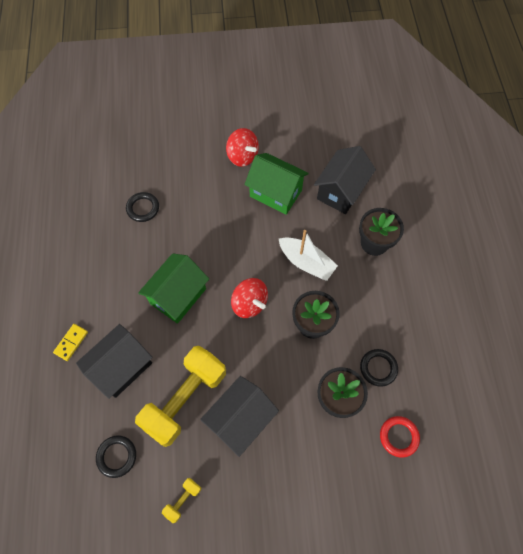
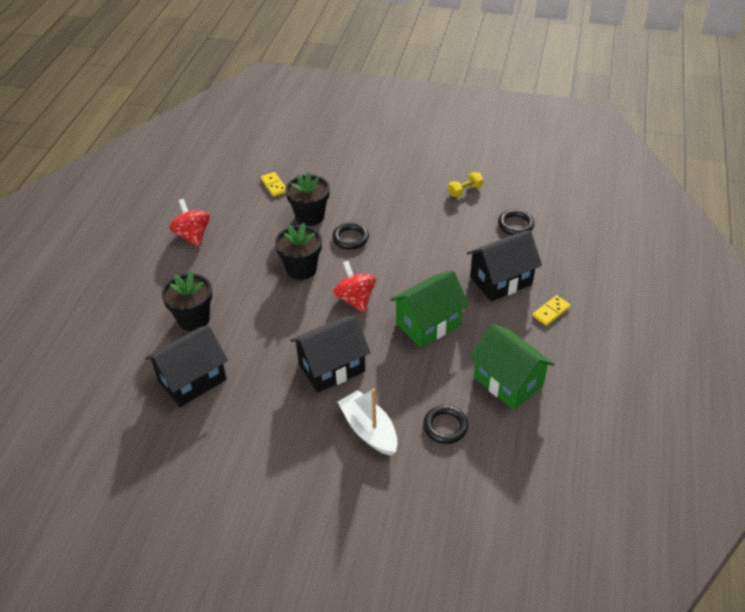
camera: 160 degrees left, 20 degrees down
yellow dumbbell [135,346,226,447] -> none
black house [200,376,279,457] -> black house moved to [290,315,371,393]
red spinning top [226,128,259,167] -> red spinning top moved to [169,199,210,247]
green house [244,153,309,215] -> green house moved to [469,324,554,410]
white boat [279,230,338,281] -> white boat moved to [338,388,398,456]
black ring [360,349,398,387] -> black ring moved to [332,222,369,250]
red ring [380,416,420,458] -> yellow domino [261,172,286,197]

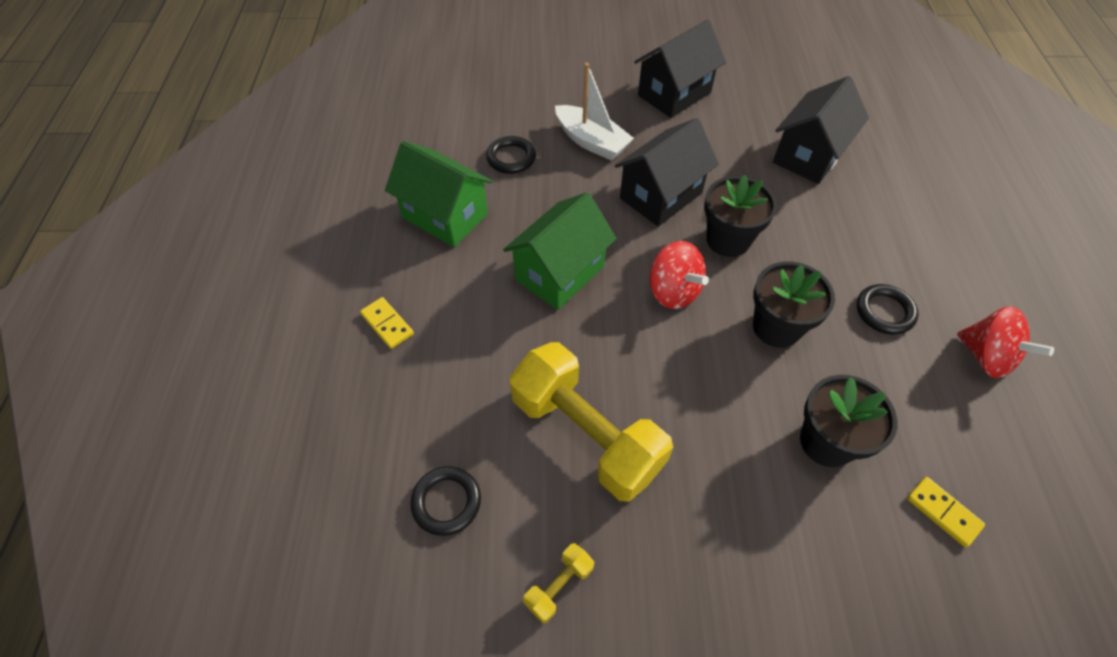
camera: 165 degrees right, 10 degrees up
black flower pot [161,271,212,331] -> black flower pot moved to [704,175,777,257]
black ring [332,222,369,250] -> black ring moved to [857,284,919,335]
black house [467,230,542,301] -> black house moved to [634,19,726,118]
yellow domino [532,295,571,326] -> yellow domino turned 75 degrees counterclockwise [360,297,414,349]
none -> yellow dumbbell [509,342,673,502]

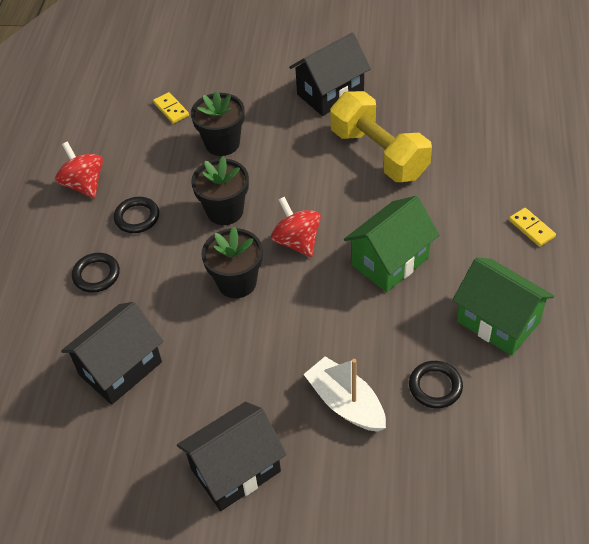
camera: 170 degrees left, 5 degrees down
black ring [410,466,481,536] -> black ring moved to [72,253,120,293]
yellow dumbbell [523,543,594,623] -> none
black house [615,118,719,227] -> black house moved to [289,33,371,116]

